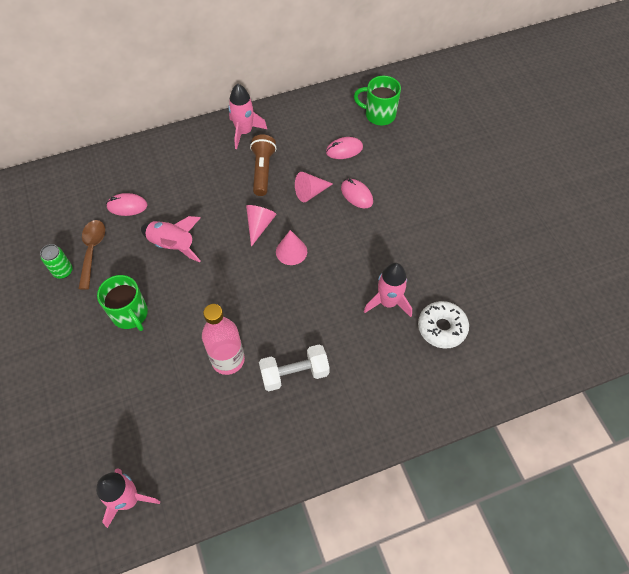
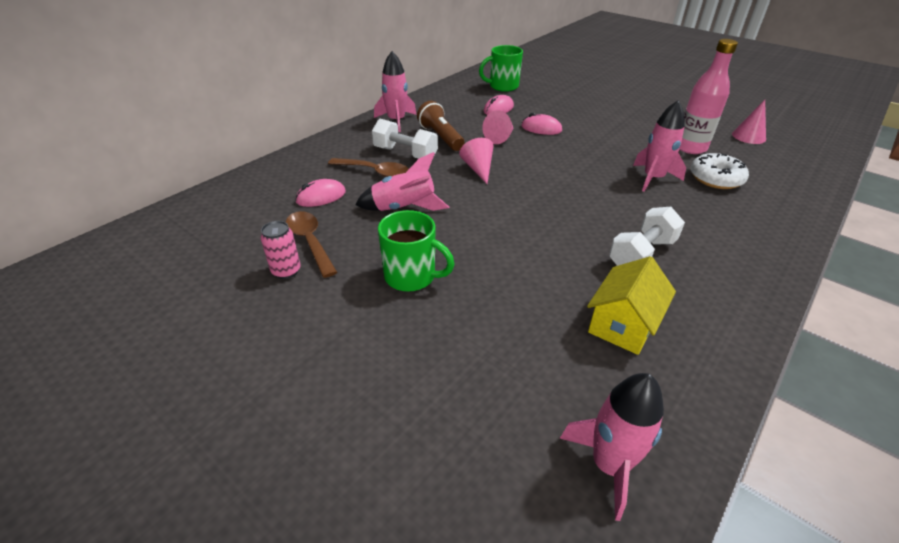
camera: 30 degrees left, 20 degrees down
green can [40,244,73,279] -> pink can [261,221,301,279]
pink bottle [202,304,245,375] -> pink bottle moved to [679,39,738,154]
pink cone [276,230,307,265] -> pink cone moved to [732,100,766,144]
none -> brown spoon [328,158,409,177]
none -> white dumbbell [372,119,438,159]
none -> yellow house [587,256,676,355]

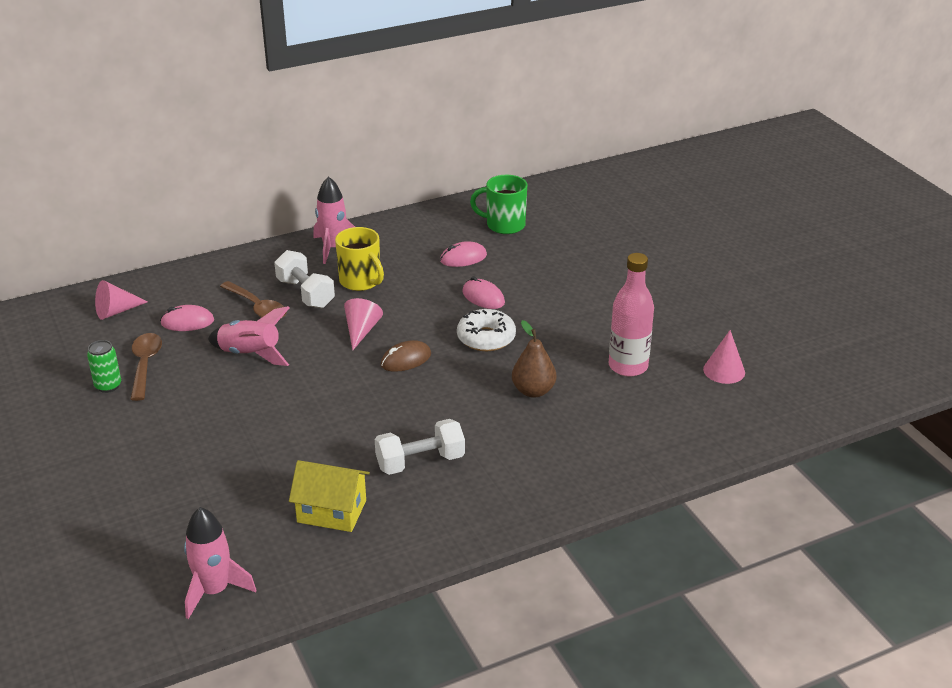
camera: 25 degrees right, 5 degrees down
pink can [261,221,301,279] -> green can [87,340,121,393]
green mug [378,210,455,292] -> none
brown flashlight [417,101,465,151] -> yellow mug [335,227,384,291]
pink cone [482,110,514,144] -> pink cone moved to [95,280,148,320]
yellow house [587,256,676,355] -> yellow house turned 45 degrees clockwise [289,460,370,532]
pink rocket [633,100,686,192] -> brown pear [512,320,556,398]
white donut [690,153,749,189] -> white donut moved to [457,309,516,351]
none -> brown mouse [381,340,431,372]

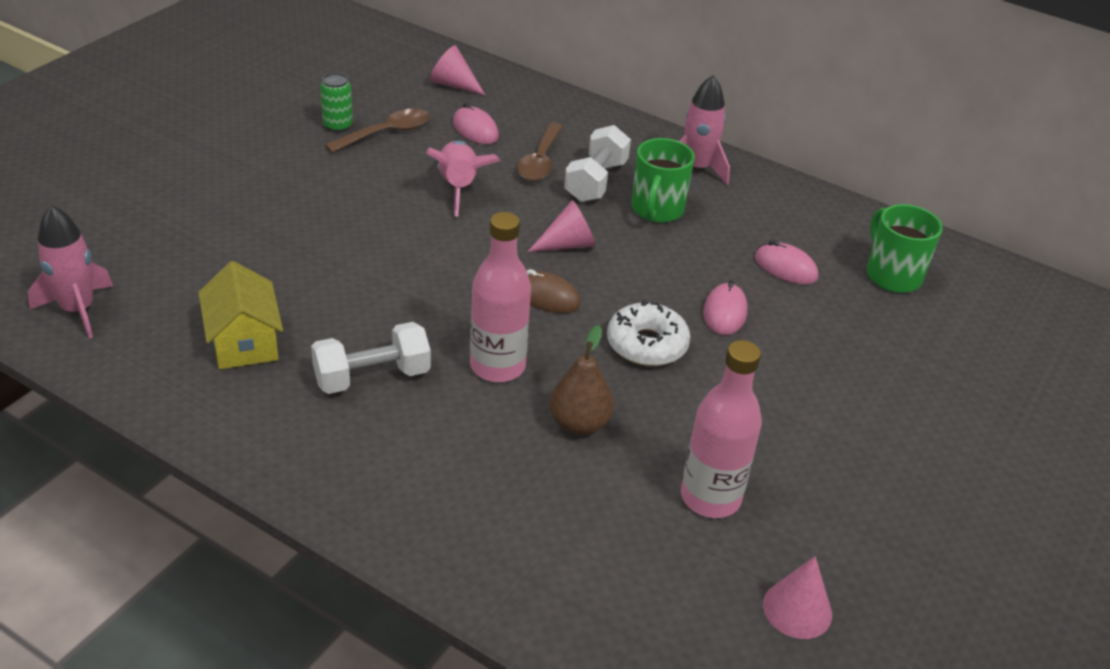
camera: 55 degrees right, 5 degrees up
yellow mug [335,227,384,291] -> green mug [631,138,695,223]
white dumbbell [375,419,465,475] -> white dumbbell turned 60 degrees counterclockwise [311,322,431,394]
none -> pink bottle [470,212,531,382]

